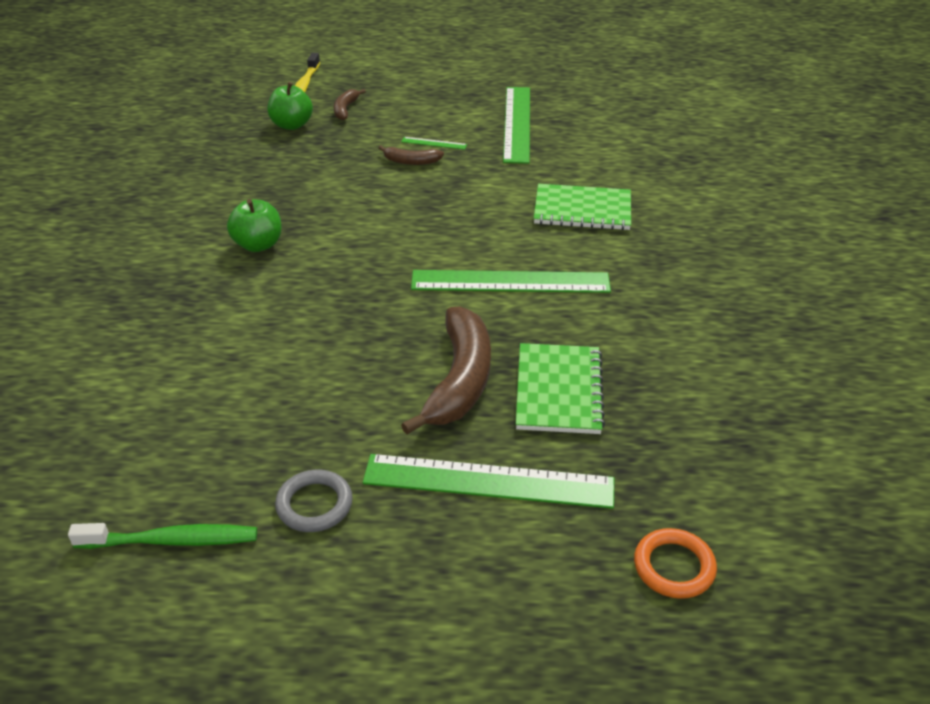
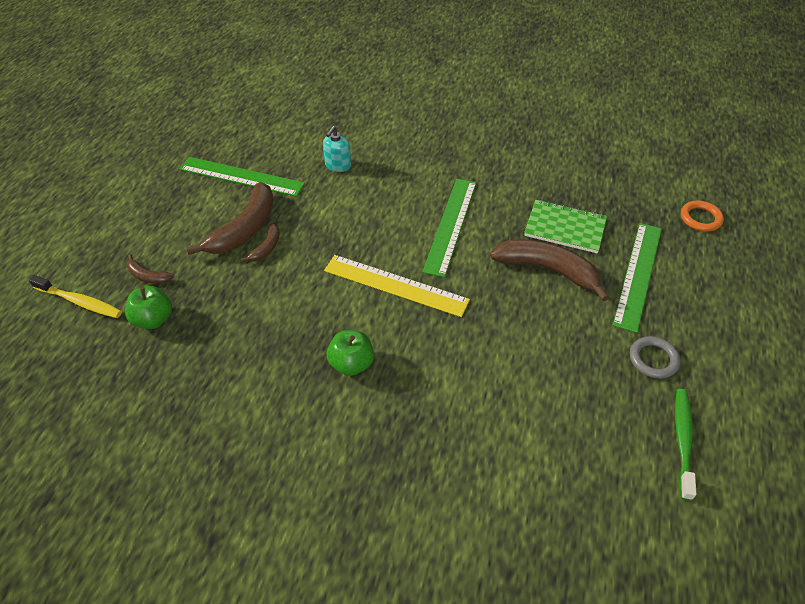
camera: 75 degrees left, 10 degrees up
green ruler [401,137,467,150] -> brown banana [186,182,274,255]
green notebook [534,184,631,230] -> none
none -> turquoise soap dispenser [323,126,351,172]
none -> yellow ruler [324,255,470,317]

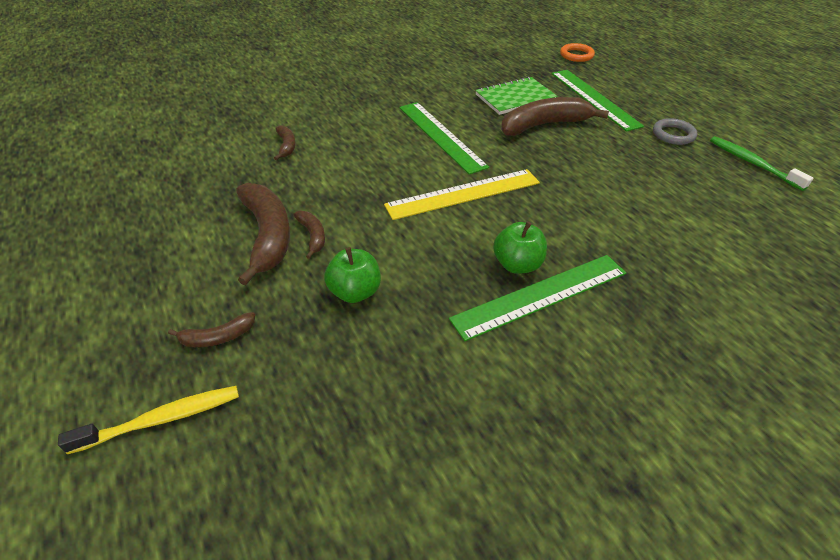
camera: 45 degrees left, 5 degrees down
green apple [125,286,172,329] -> green apple moved to [324,247,381,303]
green ruler [179,157,305,197] -> green ruler moved to [449,255,626,341]
turquoise soap dispenser [323,126,351,172] -> brown banana [274,125,296,160]

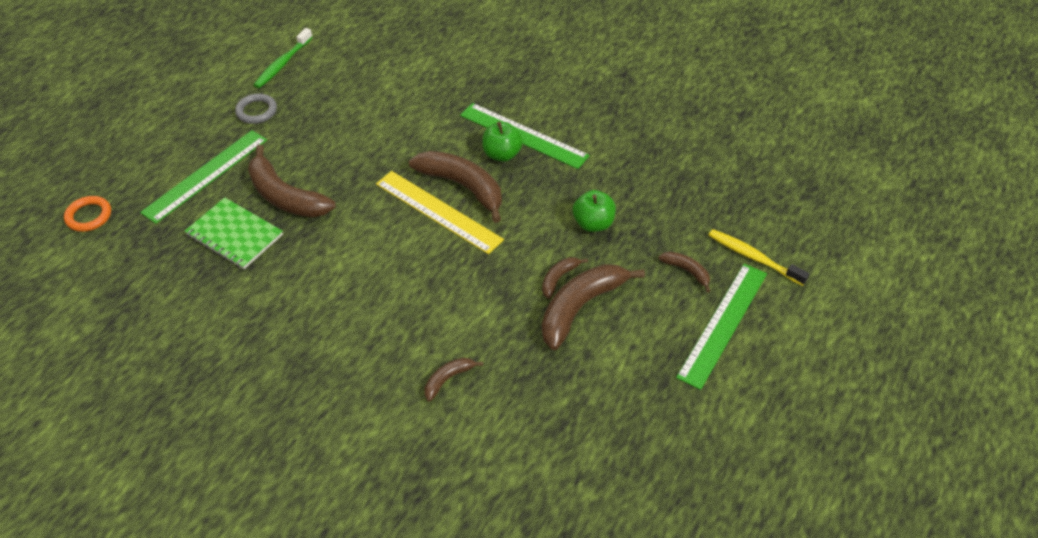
camera: 120 degrees left, 5 degrees up
green ruler [399,102,489,175] -> green ruler moved to [676,264,767,390]
none -> brown banana [409,151,502,223]

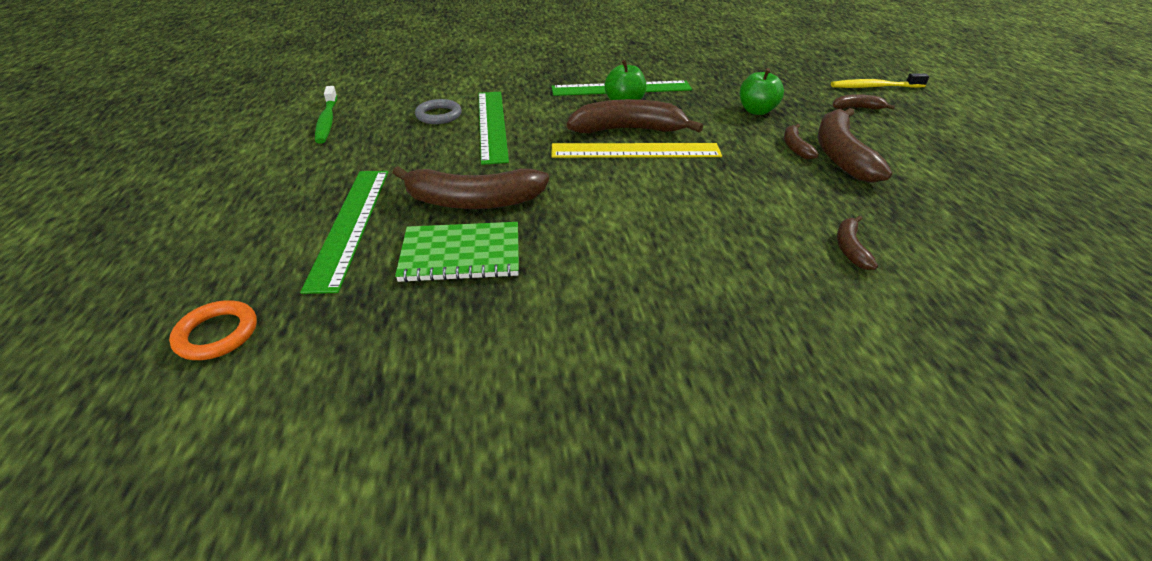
camera: 40 degrees left, 10 degrees down
grey ring [235,94,277,124] -> grey ring moved to [415,99,462,124]
green ruler [676,264,767,390] -> green ruler moved to [478,92,509,165]

